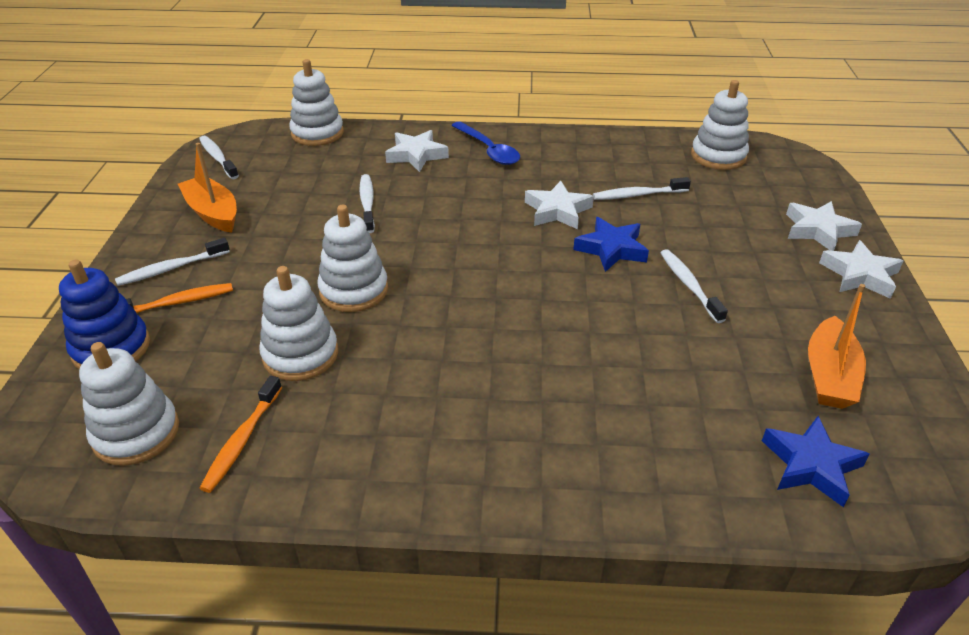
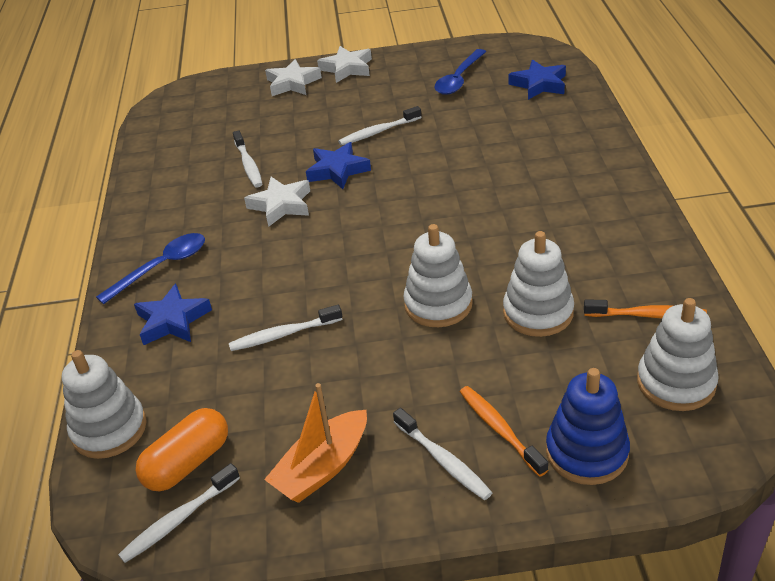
camera: 95 degrees left, 0 degrees up
white star [385,130,449,172] -> blue star [134,284,212,345]
white stacking toy [691,80,749,170] -> none
orange boat [808,284,866,409] -> blue spoon [434,49,486,95]
none -> orange capsule [135,408,228,492]

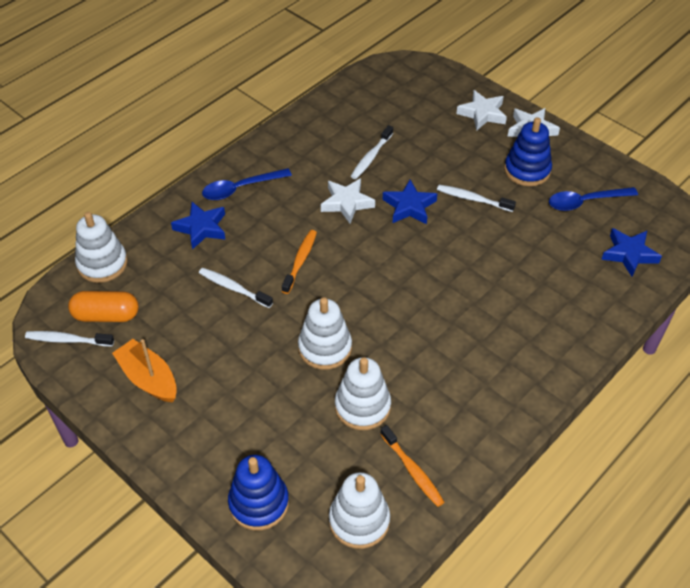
camera: 45 degrees right, 10 degrees up
blue spoon [96,233,205,304] -> blue spoon turned 150 degrees clockwise [202,168,292,200]
orange boat [264,383,367,503] -> orange boat turned 45 degrees clockwise [112,339,177,403]
white toothbrush [393,408,493,500] -> none
orange toothbrush [460,386,548,477] -> orange toothbrush moved to [282,230,317,294]
none -> blue stacking toy [504,117,552,186]

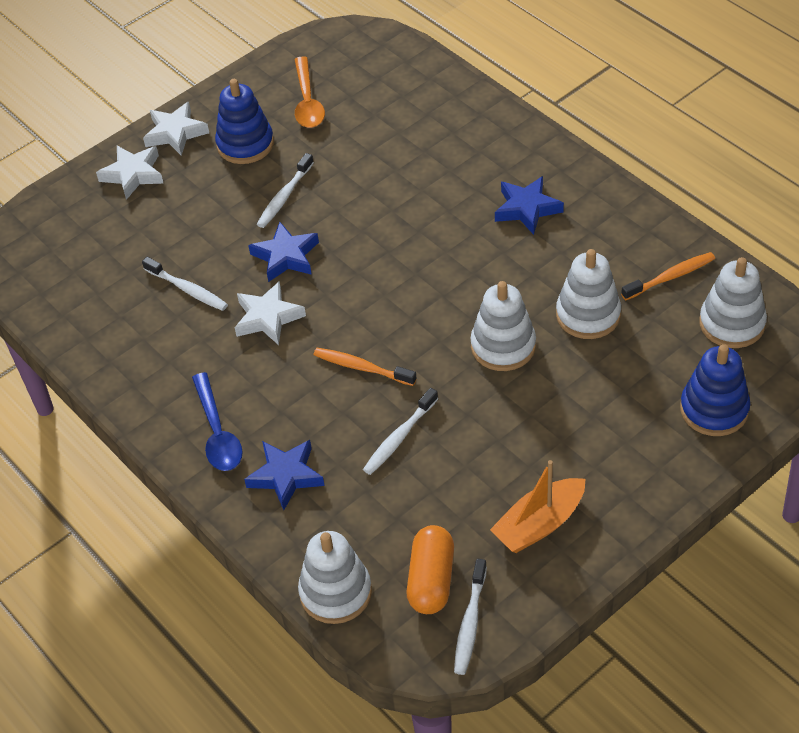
camera: 80 degrees left, 0 degrees up
blue spoon [549,187,638,211] -> orange spoon [294,56,325,128]
blue star [601,228,662,277] -> blue star moved to [495,176,564,235]

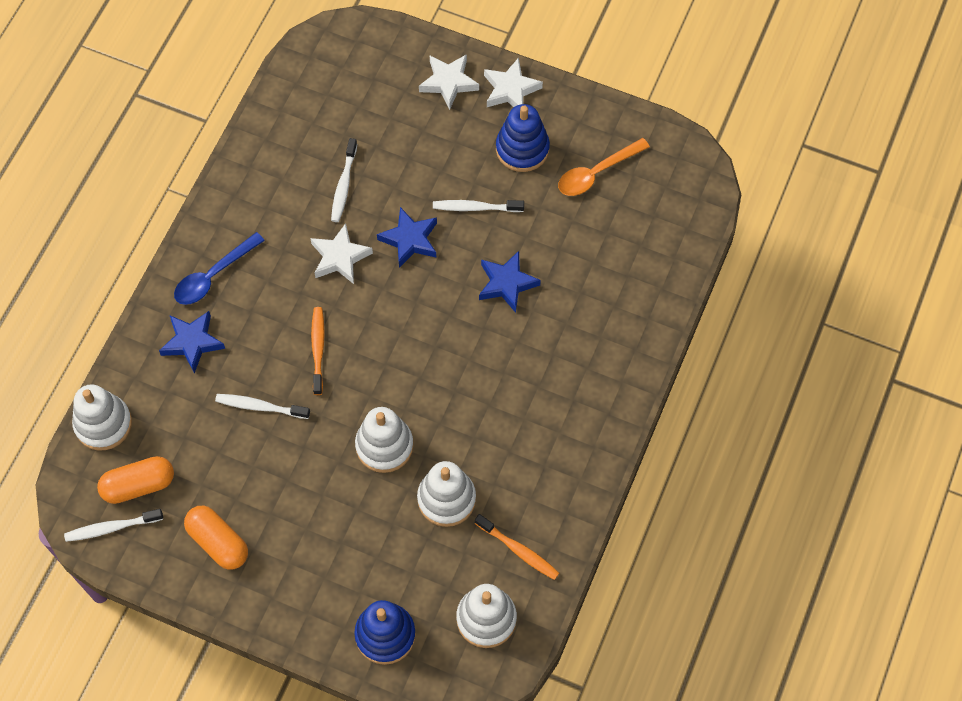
camera: 60 degrees right, 15 degrees up
orange boat [490,460,585,553] -> orange capsule [184,506,248,570]
blue star [495,176,564,235] -> blue star moved to [479,251,541,313]

